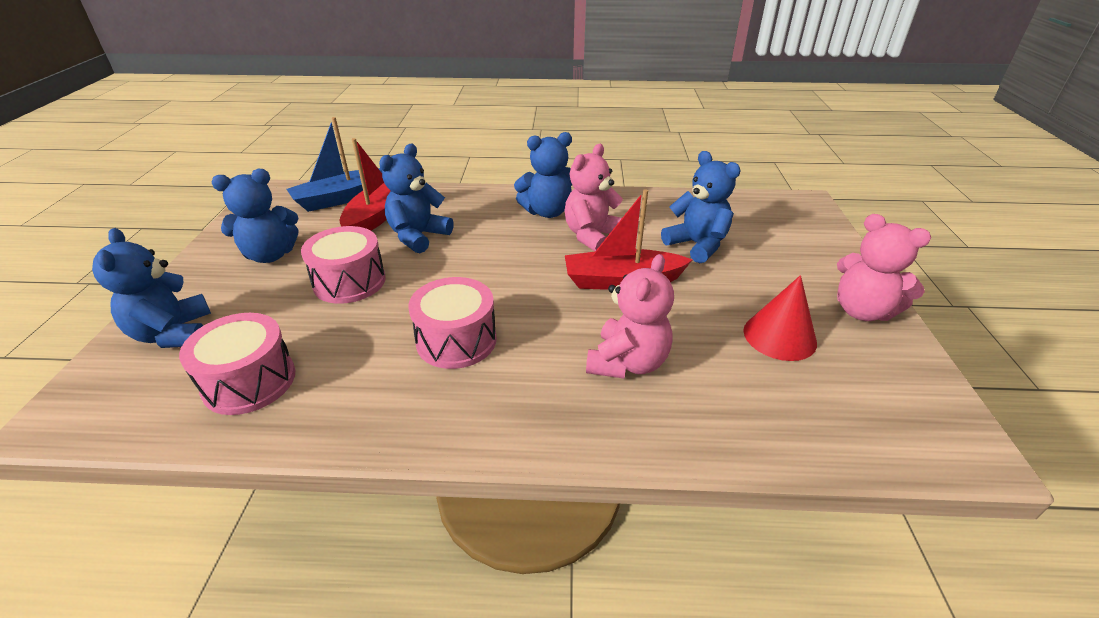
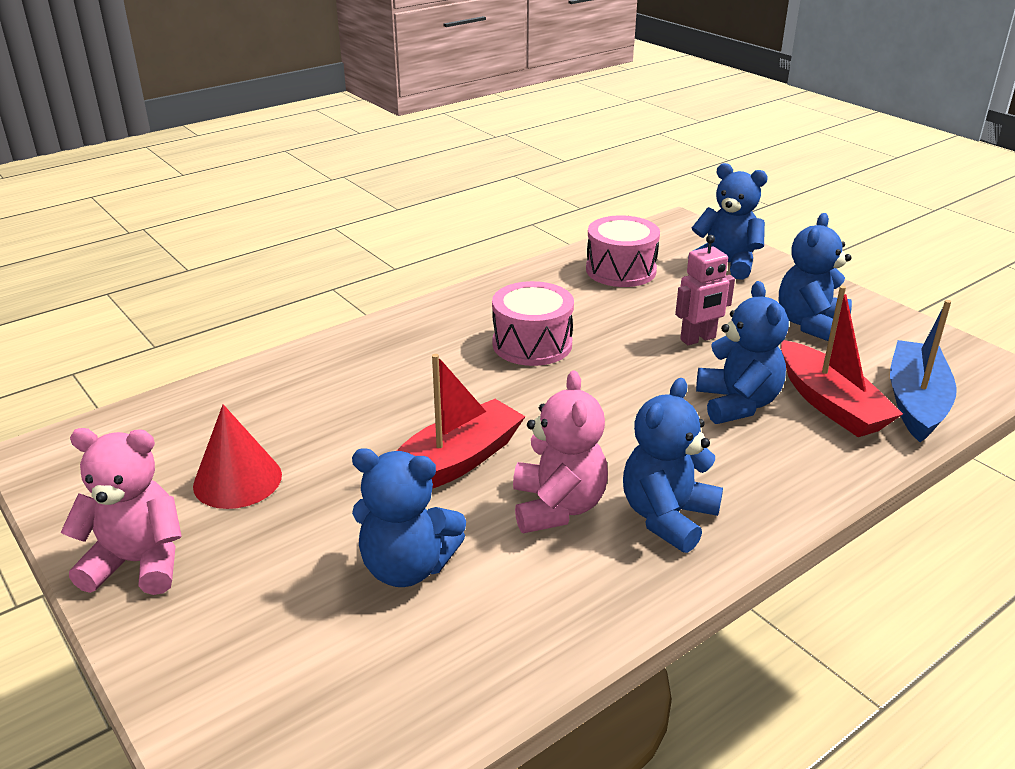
camera: 140 degrees right, 5 degrees down
pink drum [301,226,386,304] -> pink robot [675,235,735,345]
pink teddy bear [586,254,674,379] -> none

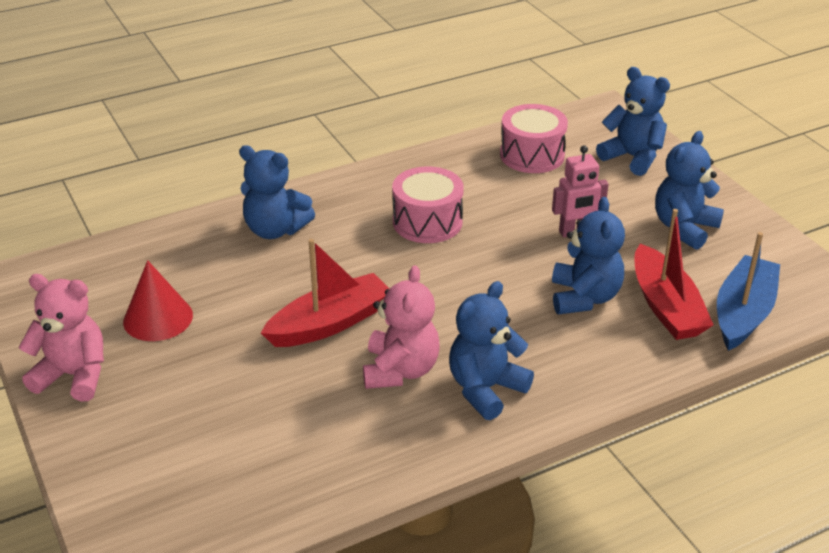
camera: 10 degrees right, 5 degrees up
blue teddy bear [352,448,466,587] -> blue teddy bear moved to [239,145,315,239]

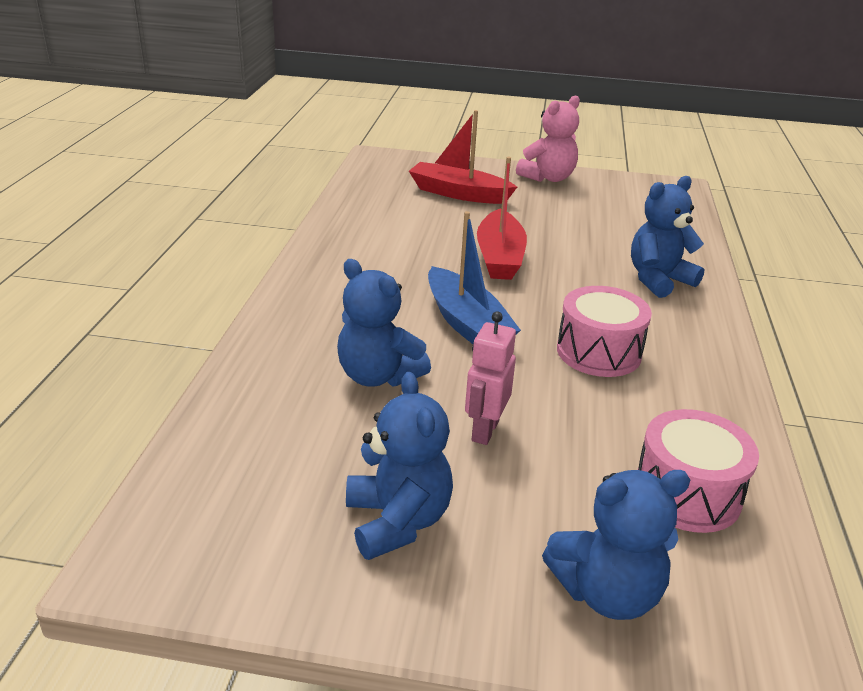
camera: 125 degrees right, 5 degrees down
red cone [123,260,193,341] -> none
pink teddy bear [363,265,440,389] -> none
blue teddy bear [449,281,534,420] -> none
red boat [635,209,713,340] -> red boat moved to [409,110,517,204]
blue boat [717,232,780,351] -> blue boat moved to [428,211,521,344]

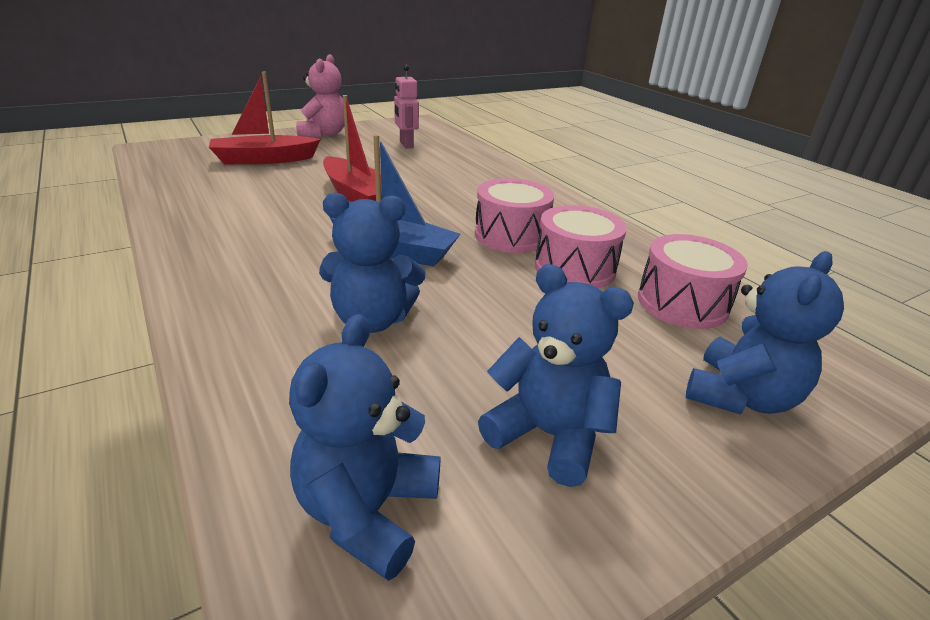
camera: 40 degrees left, 0 degrees up
pink robot [465,311,516,445] -> pink robot moved to [394,65,419,148]
blue teddy bear [631,176,704,298] -> blue teddy bear moved to [289,314,440,581]
none -> pink drum [535,205,627,289]

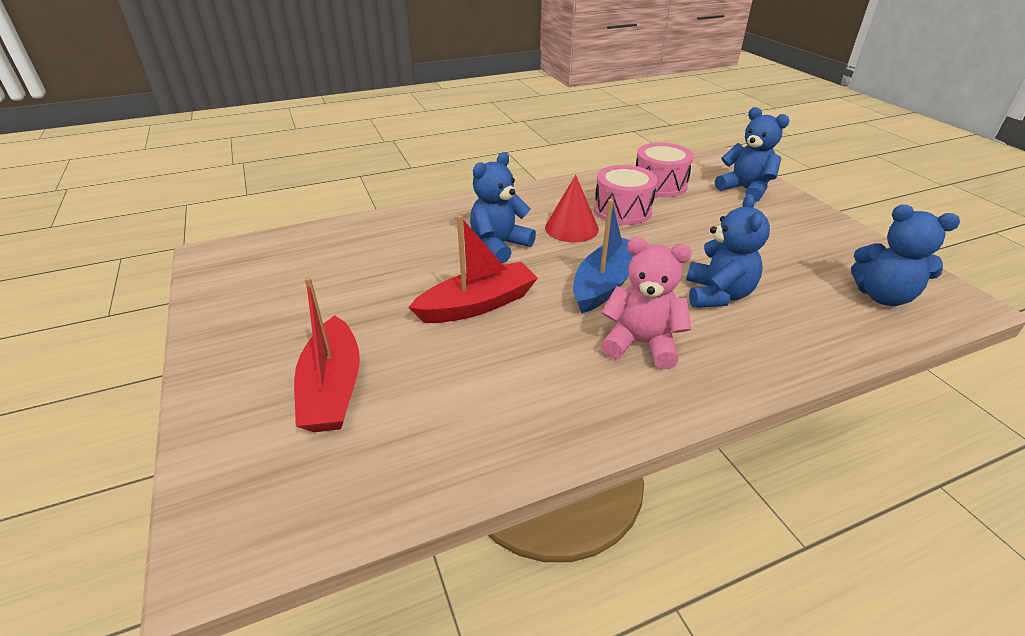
camera: 80 degrees left, 5 degrees up
pink teddy bear [296,54,345,138] -> pink teddy bear moved to [601,237,692,369]
pink robot [394,65,419,148] -> none
pink drum [475,178,554,253] -> red cone [545,175,599,242]
blue teddy bear [478,264,634,487] -> blue teddy bear moved to [470,152,536,263]

